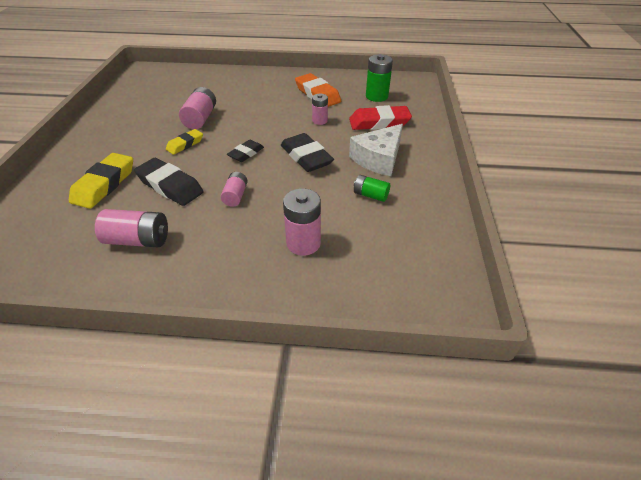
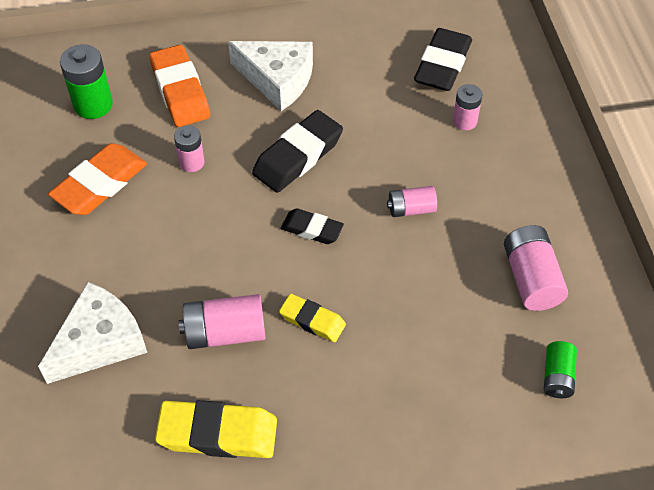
camera: 105 degrees left, 10 degrees up
yellow eraser [69,153,133,209] -> yellow eraser moved to [155,400,277,458]
black eraser [134,158,204,206] -> black eraser moved to [414,28,472,91]
pink battery [283,188,321,256] -> pink battery [453,84,483,130], size x0.63
red eraser [349,105,412,130] -> orange eraser [149,45,210,127]
green battery [354,175,390,202] -> green battery moved to [544,341,577,398]
none -> white cheese [38,282,147,384]

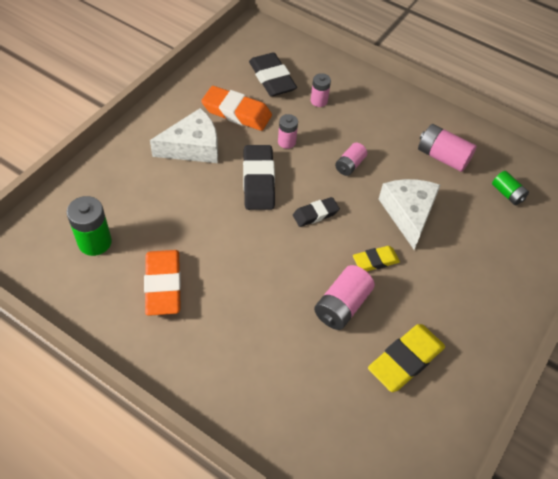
camera: 50 degrees left, 0 degrees up
white cheese [38,282,147,384] -> white cheese moved to [379,179,441,250]
orange eraser [149,45,210,127] -> orange eraser moved to [201,86,272,131]
pink battery [174,125,205,172] -> pink battery moved to [278,114,298,149]

